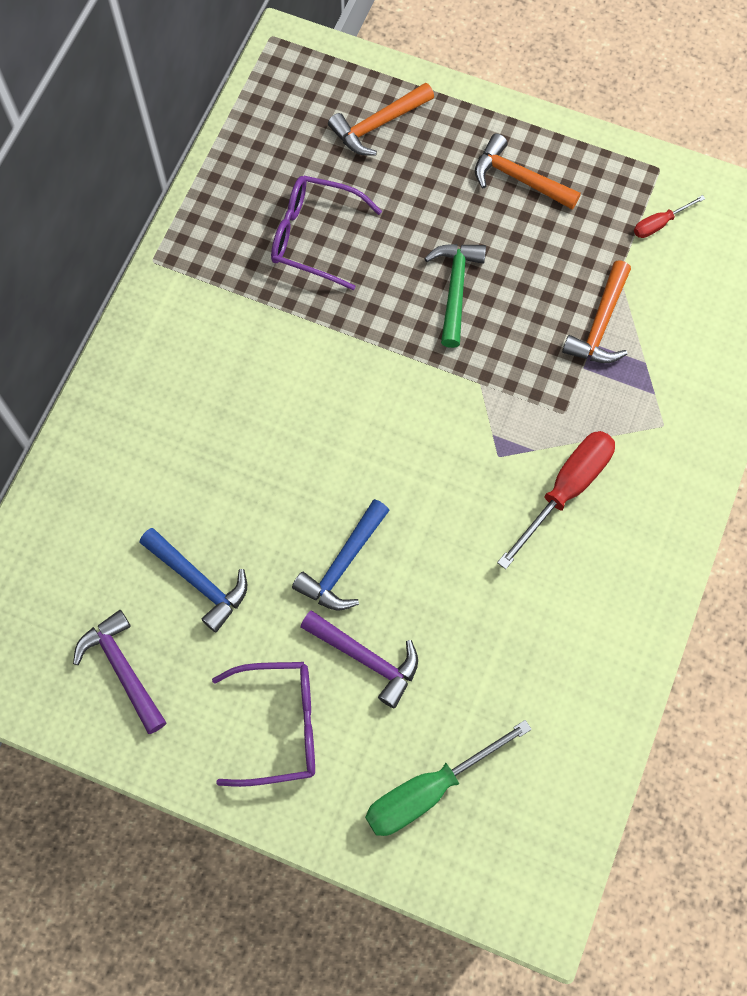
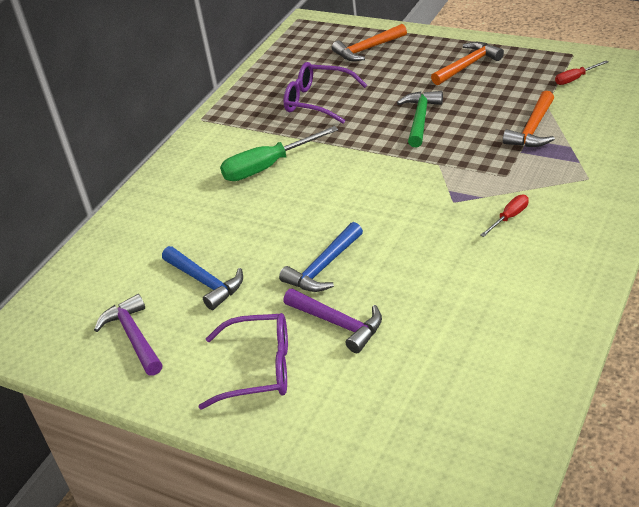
camera: 10 degrees right, 30 degrees down
green screwdriver [365,720,532,836] -> green screwdriver moved to [220,126,338,181]
orange hammer [475,133,581,209] -> orange hammer turned 105 degrees clockwise [431,42,504,85]
red screwdriver [497,431,615,569] -> red screwdriver [480,195,529,237], size x0.51

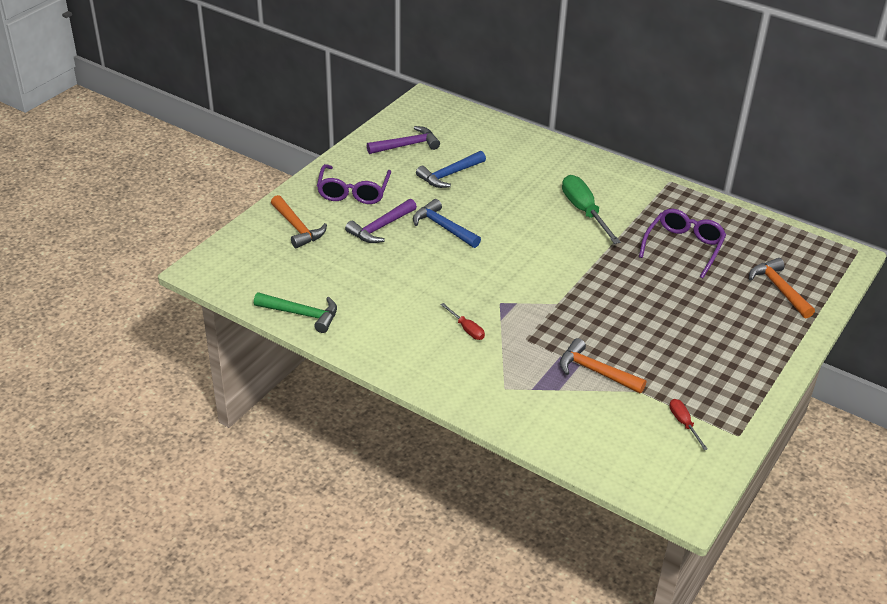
camera: 90 degrees right, 0 degrees up
green hammer [397,91,443,147] -> green hammer moved to [254,292,337,333]
orange hammer [431,42,504,85] -> orange hammer moved to [271,195,327,248]

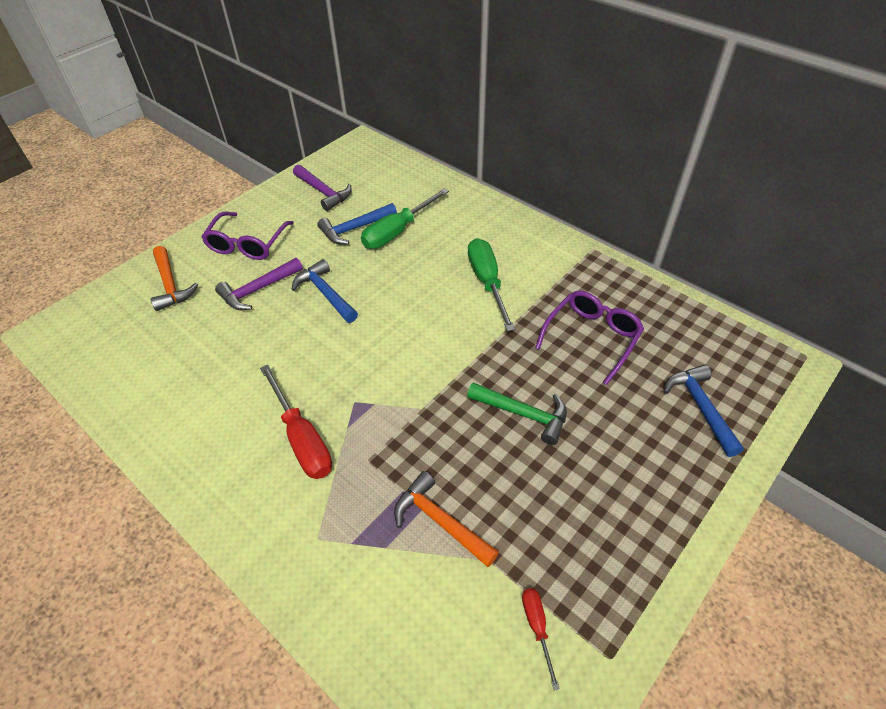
camera: 10 degrees right, 10 degrees up
green hammer [254,292,337,333] -> green hammer moved to [467,383,567,445]
purple hammer [367,126,440,154] -> purple hammer turned 60 degrees clockwise [293,165,352,211]
red screwdriver [440,303,485,340] -> red screwdriver [260,365,332,479], size x1.96
orange hammer [749,258,815,318] -> blue hammer [664,365,744,457]
none -> green screwdriver [361,188,449,249]

